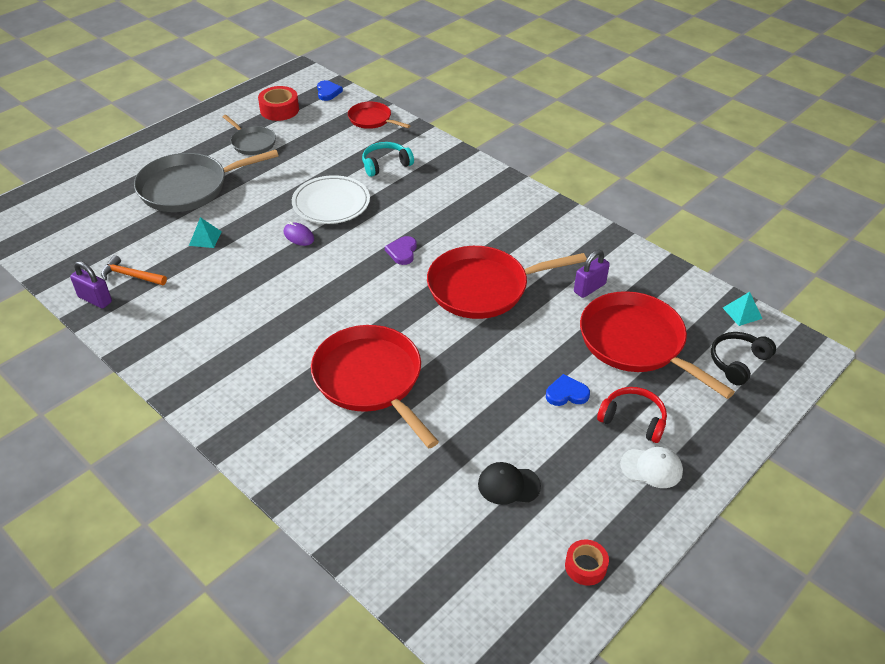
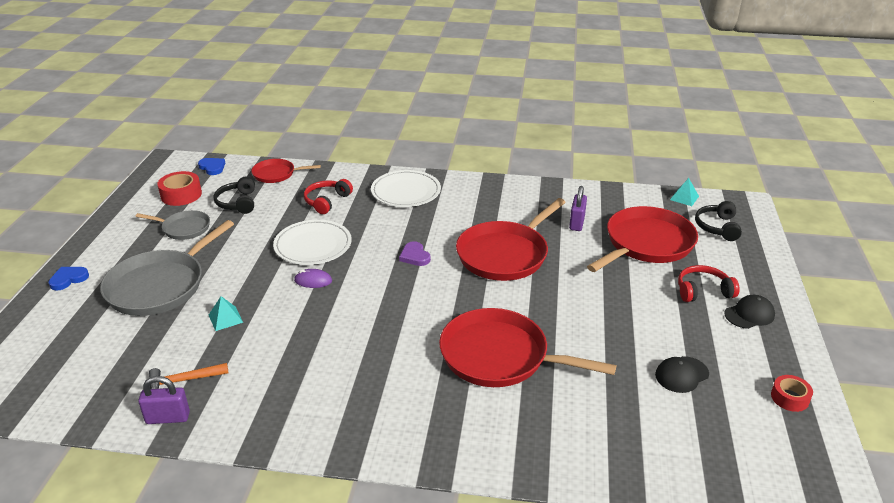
camera: 35 degrees left, 10 degrees down
turquoise headphones [362,142,414,177] -> red headphones [304,179,353,214]
blue heart [546,374,590,406] -> blue heart moved to [49,267,89,291]
red pan [580,291,735,399] -> red pan turned 120 degrees clockwise [587,206,698,272]
white cap [620,447,683,488] -> black cap [725,295,775,329]
none -> black headphones [213,177,255,214]
none -> white plate [371,170,441,207]

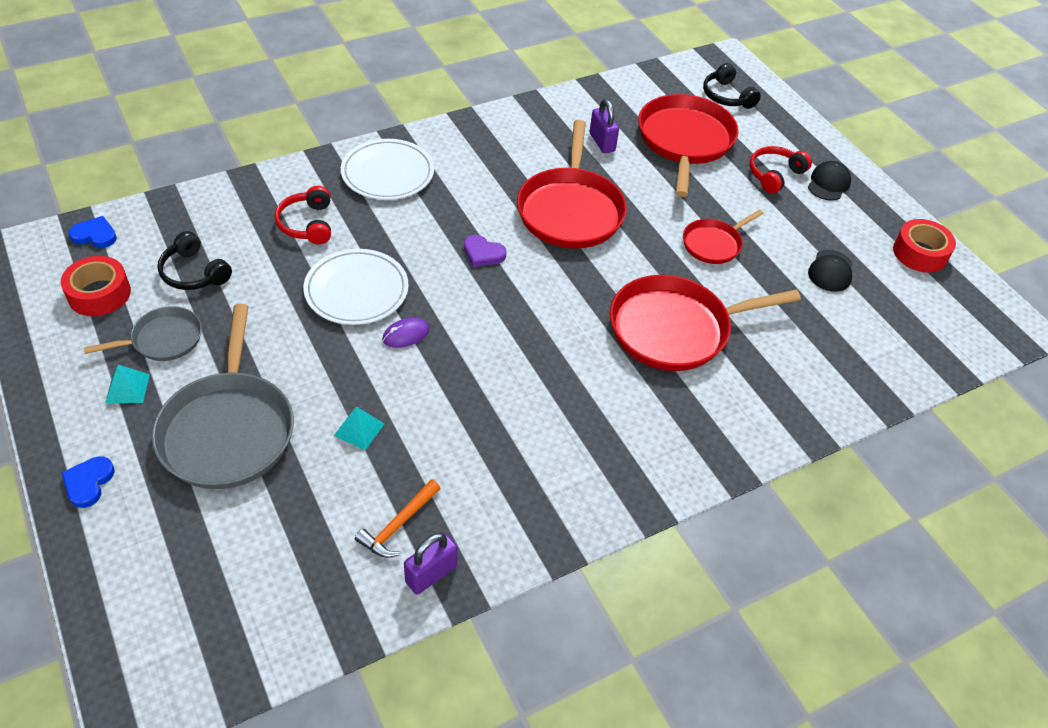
camera: 40 degrees left, 15 degrees up
red pan [251,159,321,183] -> red pan moved to [683,209,764,264]
turquoise pyramid [670,178,699,206] -> turquoise pyramid moved to [106,365,150,403]
red tape [771,375,813,412] -> red tape [893,219,956,273], size x1.54

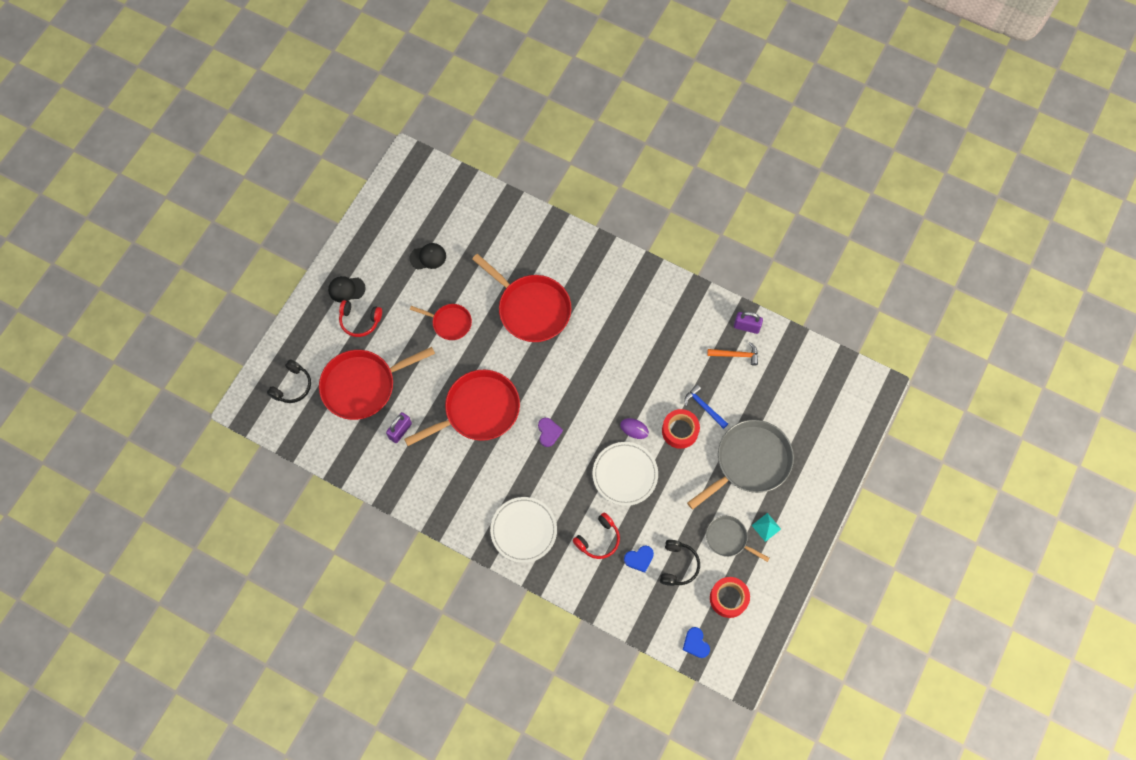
camera: 120 degrees left, 20 degrees up
blue heart [61,456,115,508] -> blue heart moved to [624,546,654,573]
turquoise pyramid [334,406,384,450] -> blue hammer [684,385,728,429]
red tape [893,219,956,273] -> red tape moved to [662,409,700,449]

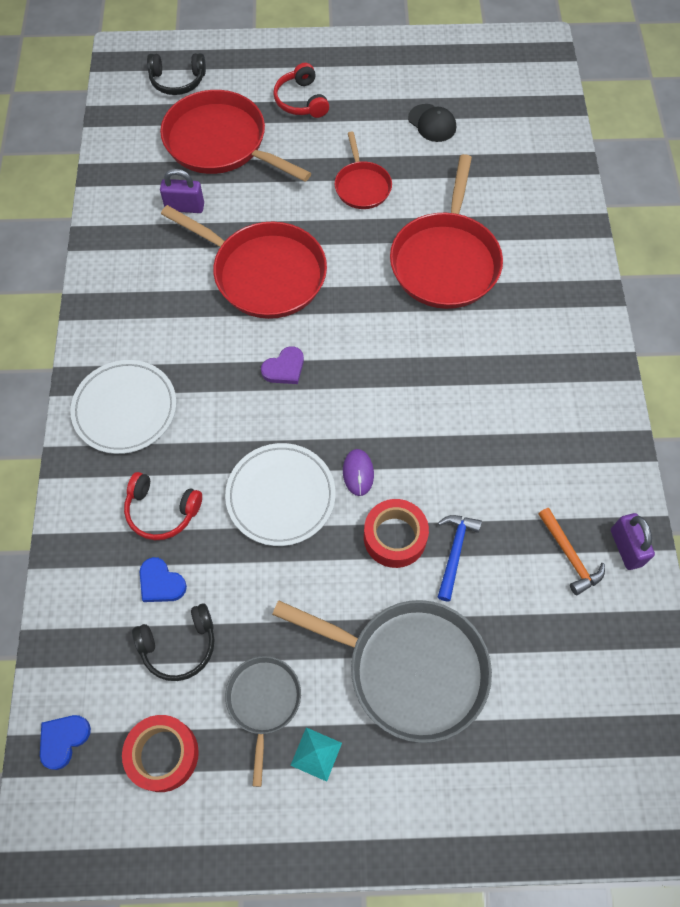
camera: 60 degrees right, 5 degrees down
black cap [328,276,366,302] -> none

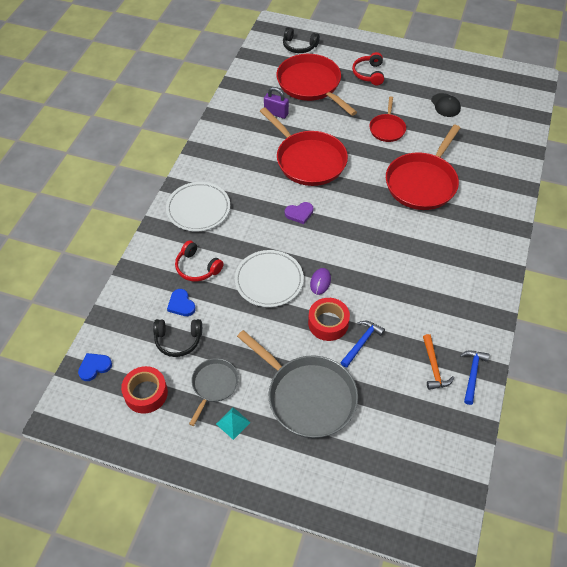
camera: 20 degrees right, 10 degrees down
purple padlock [611,513,655,570] -> blue hammer [460,350,489,405]

